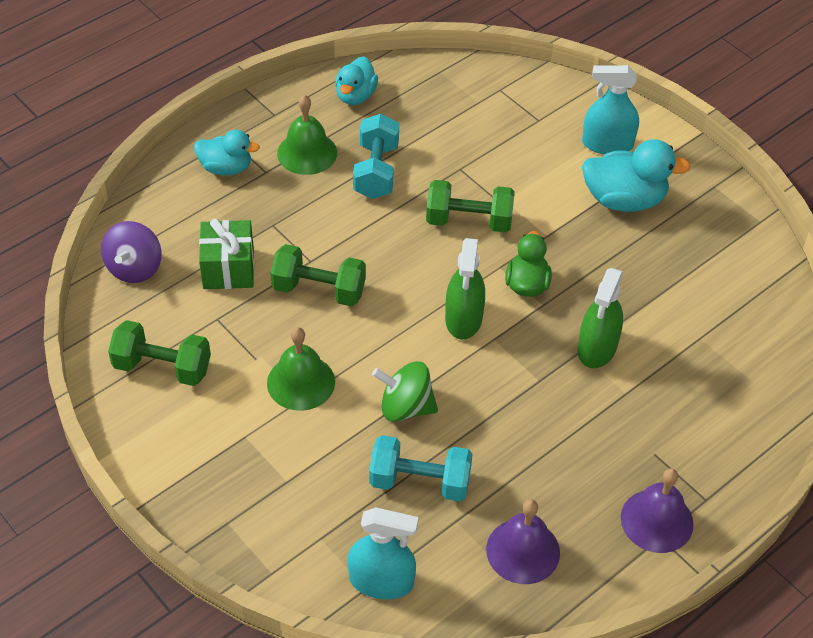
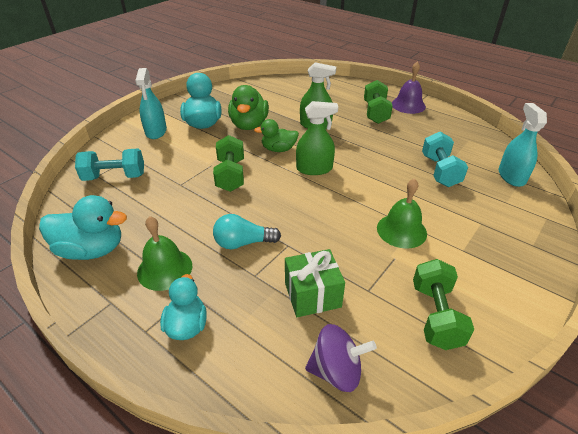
camera: 100 degrees left, 10 degrees down
green dumbbell [270,244,366,306] -> green dumbbell moved to [364,80,393,124]
turquoise duck [335,56,378,105] -> turquoise duck [39,195,127,260], size x1.54
turquoise dumbbell [353,114,399,199] -> turquoise dumbbell moved to [75,148,144,181]
green spinning top [372,361,438,422] -> none
purple bell [486,499,560,584] -> none
none -> turquoise light bulb [213,214,281,249]
none -> green duck [228,85,269,130]

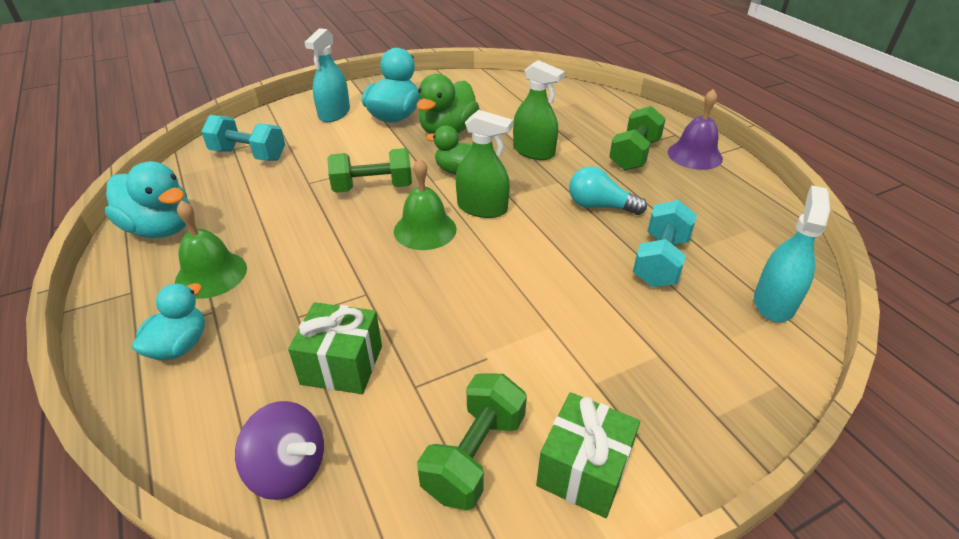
camera: 25 degrees right, 0 degrees up
green dumbbell [213,135,244,192] -> green dumbbell turned 60 degrees clockwise [327,148,412,193]
turquoise light bulb [213,214,281,249] -> turquoise light bulb moved to [569,166,647,215]
green bell [377,178,427,249] -> green bell moved to [394,158,457,250]
none -> green gift [536,392,640,518]

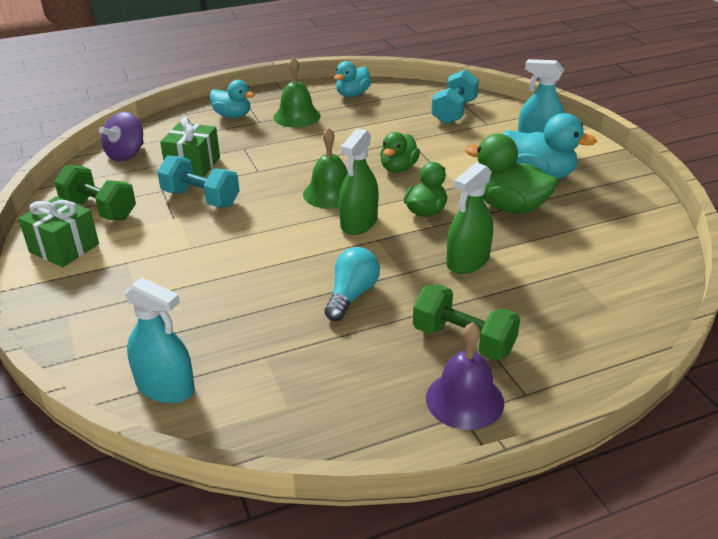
camera: 95 degrees right, 5 degrees down
turquoise duck [105,161,190,238] -> turquoise duck [334,61,371,97], size x0.65
green dumbbell [327,148,412,193] -> green duck [380,132,420,173]
turquoise dumbbell [633,200,697,287] -> turquoise dumbbell moved to [157,155,240,207]

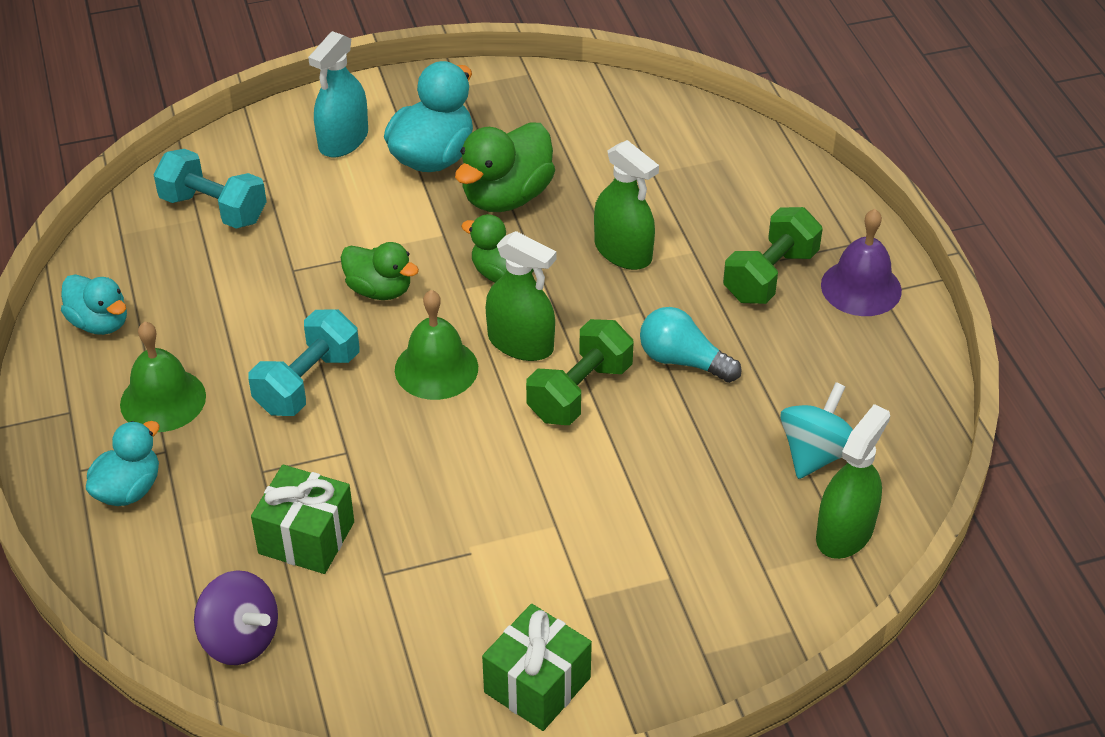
camera: 85 degrees left, 10 degrees up
green dumbbell [54,165,136,220] -> green dumbbell moved to [526,319,634,425]
turquoise spray bottle [124,277,195,403] -> green spray bottle [816,404,890,559]
turquoise dumbbell [157,155,240,207] -> turquoise dumbbell moved to [248,309,359,416]
none -> turquoise spinning top [780,382,853,479]

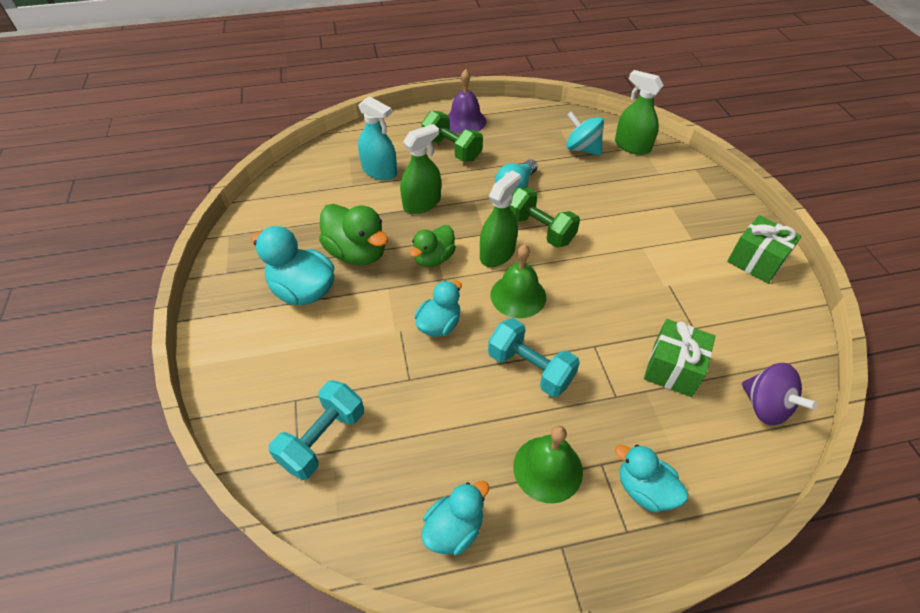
camera: 85 degrees left, 5 degrees up
purple spinning top [194,570,278,665] -> purple spinning top turned 105 degrees clockwise [742,363,818,425]
turquoise spray bottle [308,31,368,157] -> turquoise spray bottle moved to [358,96,397,180]
green duck [341,242,419,300] -> turquoise duck [414,281,462,337]

